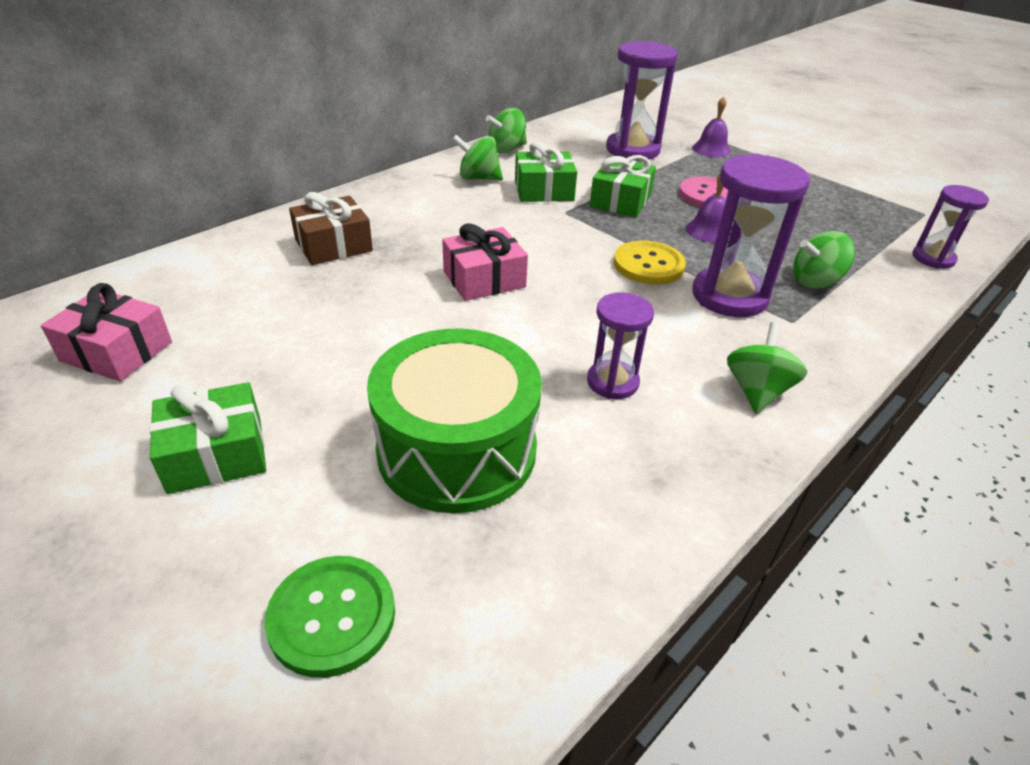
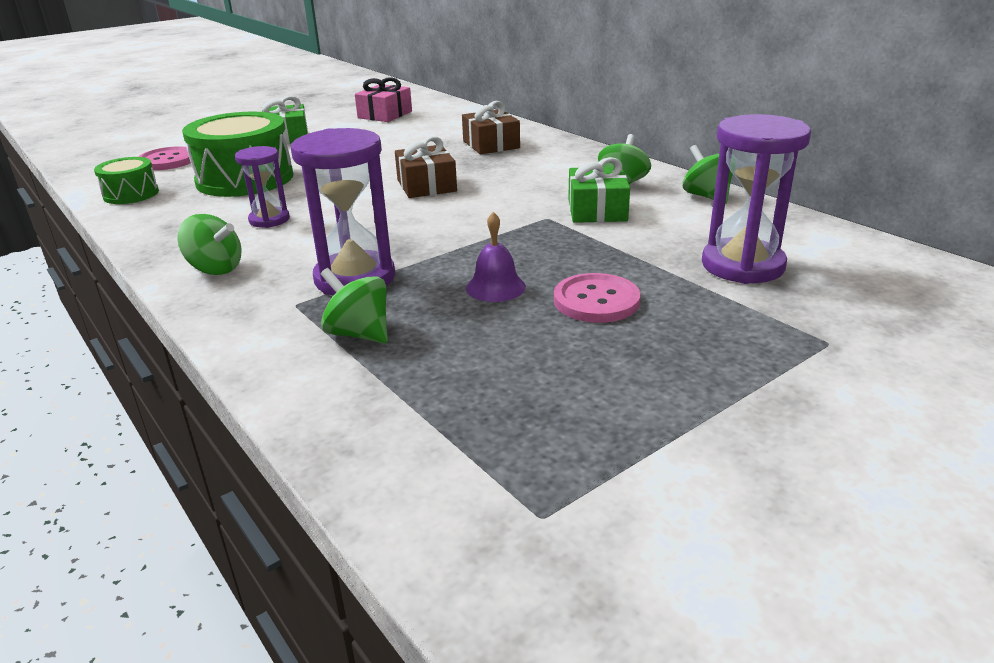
camera: 100 degrees right, 10 degrees down
green button [265,556,395,678] -> pink button [138,146,191,170]
pink gift [442,223,528,301] -> brown gift [395,136,457,198]
green gift [590,155,656,217] -> none
yellow button [614,241,686,285] -> none
purple bell [692,97,731,158] -> none
green spinning top [793,231,855,289] -> green spinning top turned 45 degrees counterclockwise [321,268,388,344]
purple hourglass [913,185,989,269] -> none
none -> green drum [94,157,159,204]

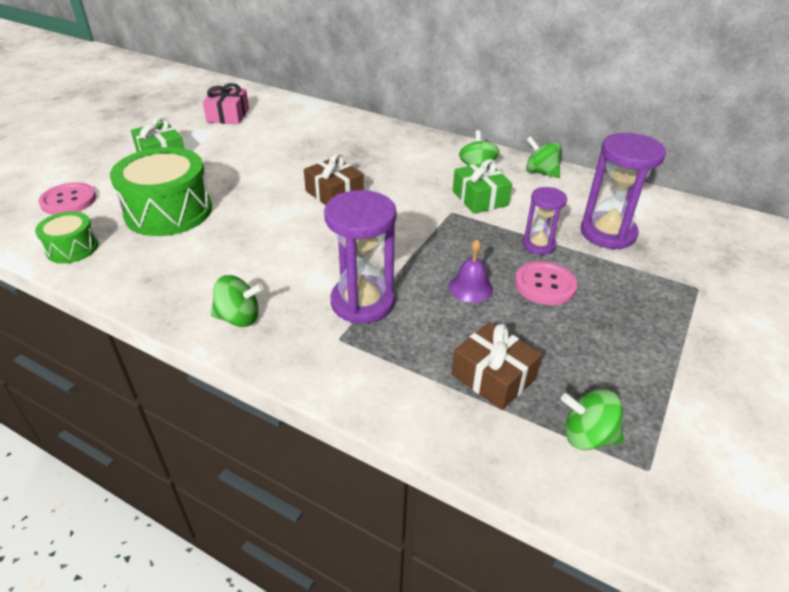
camera: 25 degrees left, 10 degrees up
purple hourglass [235,146,290,228] -> purple hourglass moved to [523,187,567,255]
green spinning top [321,268,388,344] -> green spinning top moved to [561,389,624,450]
brown gift [462,101,520,154] -> brown gift moved to [451,322,542,410]

